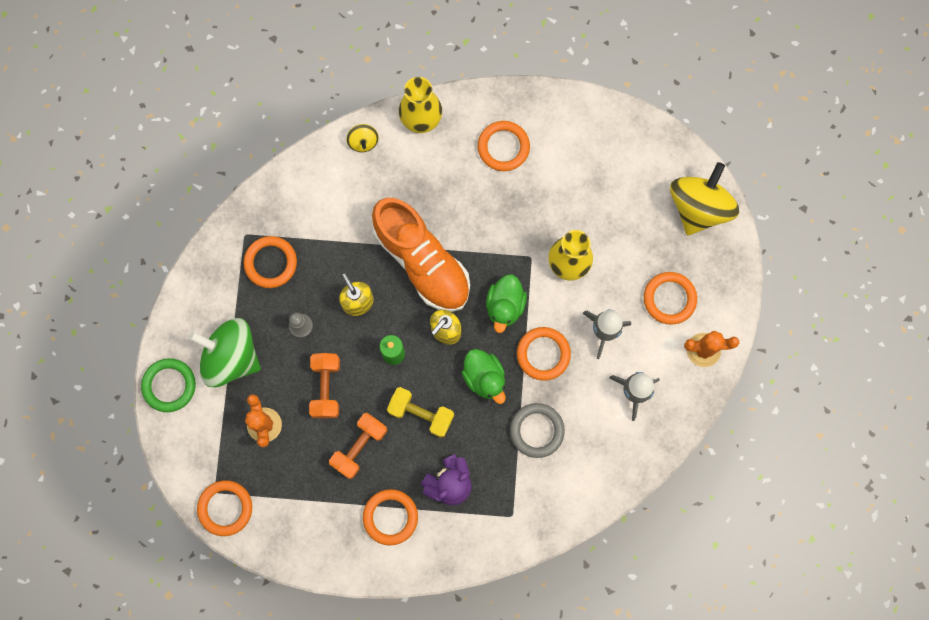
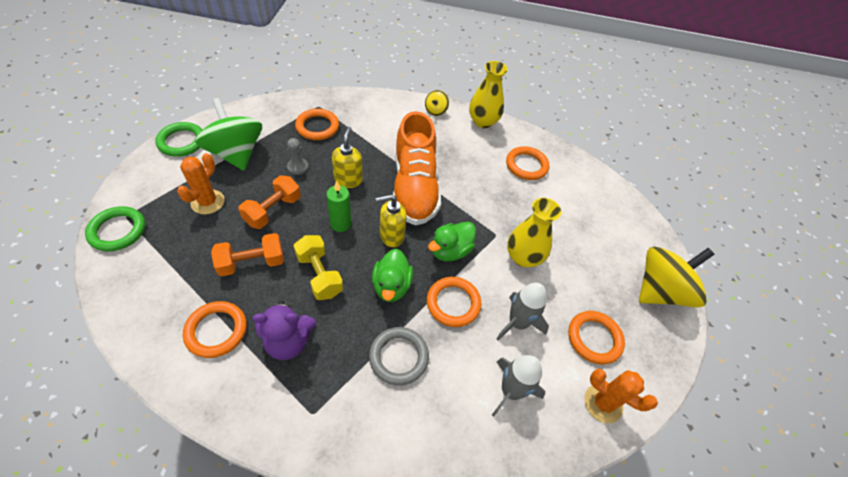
camera: 30 degrees right, 25 degrees down
orange ring [197,480,252,536] -> green ring [85,206,145,251]

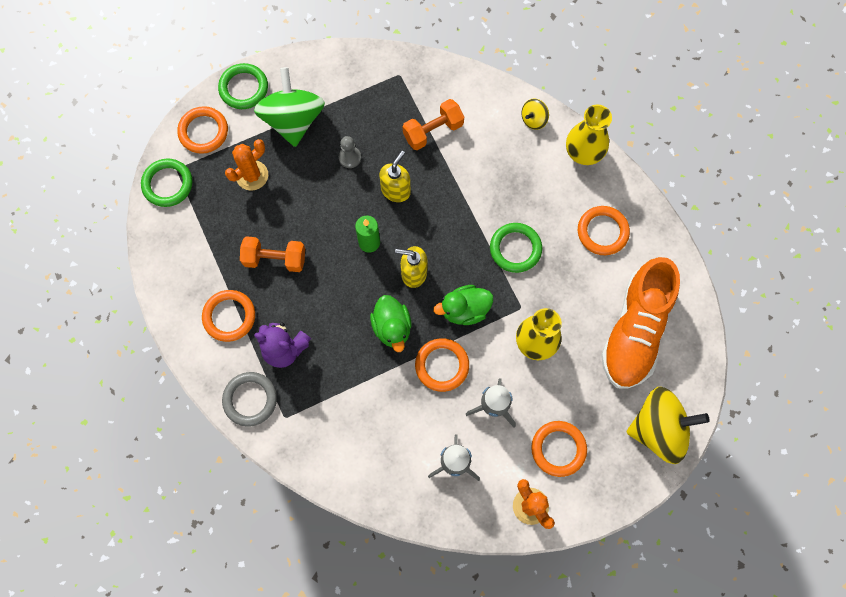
camera: 30 degrees right, 20 degrees up
orange dumbbell [238,175,301,229] -> orange dumbbell moved to [402,99,464,150]
yellow dumbbell [294,235,343,300] -> none
orange ring [295,108,339,140] -> orange ring moved to [177,106,228,154]
grey ring [369,327,429,385] -> grey ring moved to [222,372,277,426]
green duck [372,249,413,302] -> green duck turned 45 degrees counterclockwise [370,295,411,352]
orange shoe [393,111,441,225] -> orange shoe moved to [601,257,680,389]
none -> green ring [490,223,542,273]

